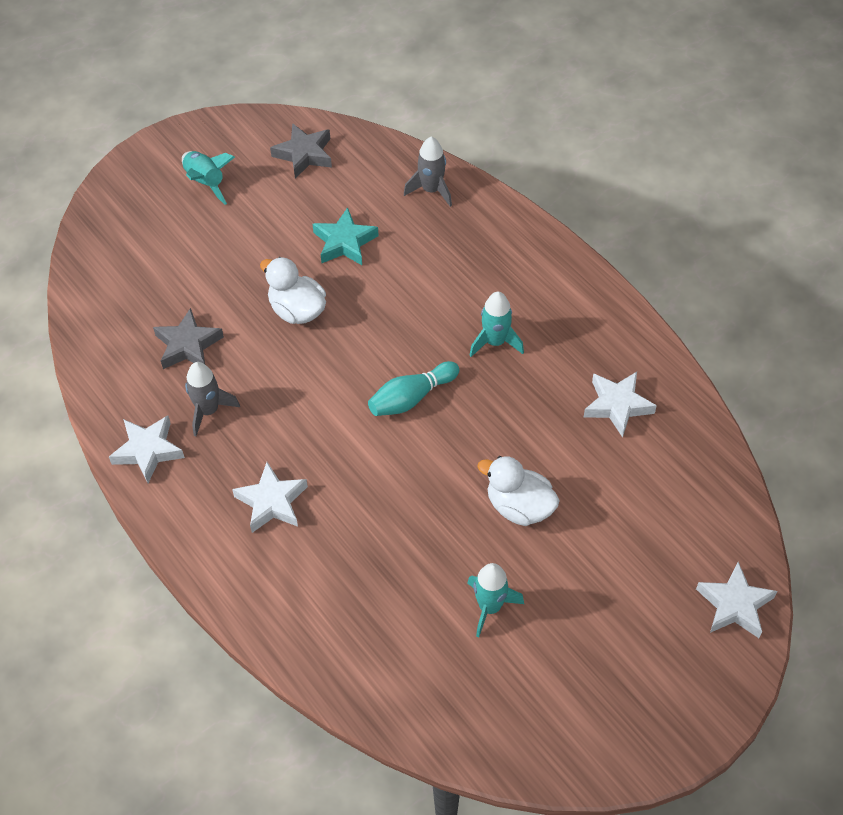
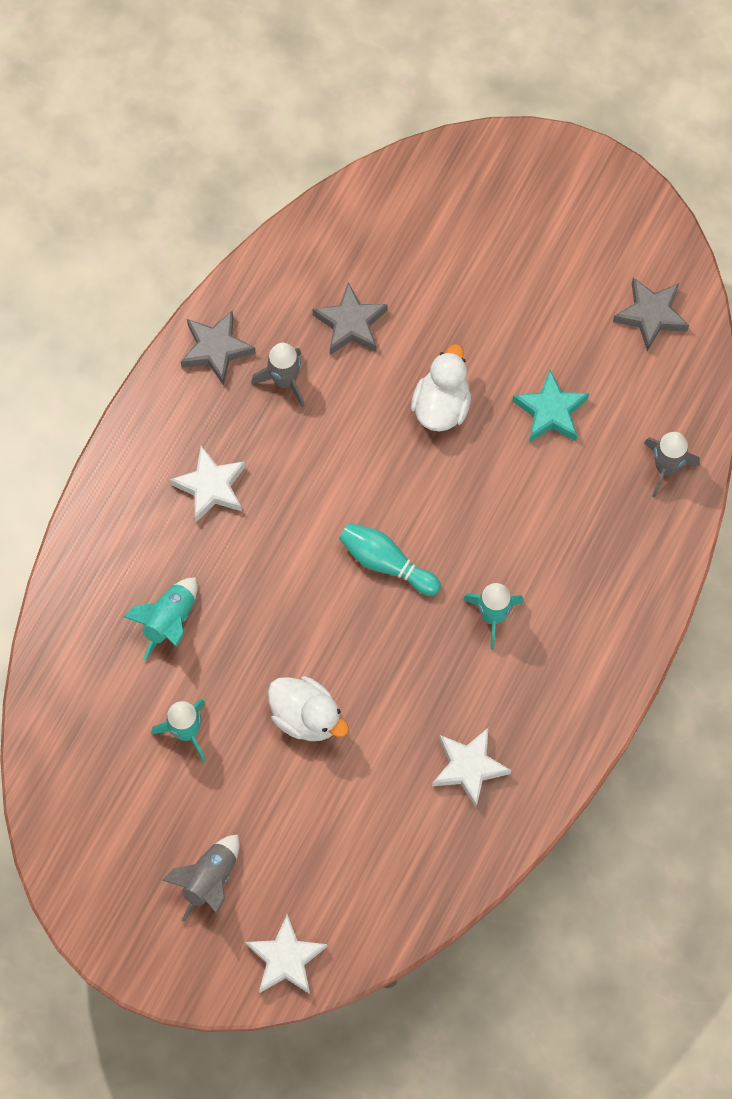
camera: 65 degrees right, 15 degrees up
white star [109,415,185,483] -> grey star [181,310,256,385]
turquoise rocket [182,151,235,205] -> turquoise rocket moved to [123,577,197,661]
white duck [477,456,560,526] -> white duck turned 120 degrees clockwise [268,676,349,741]
none -> grey rocket [162,834,239,922]

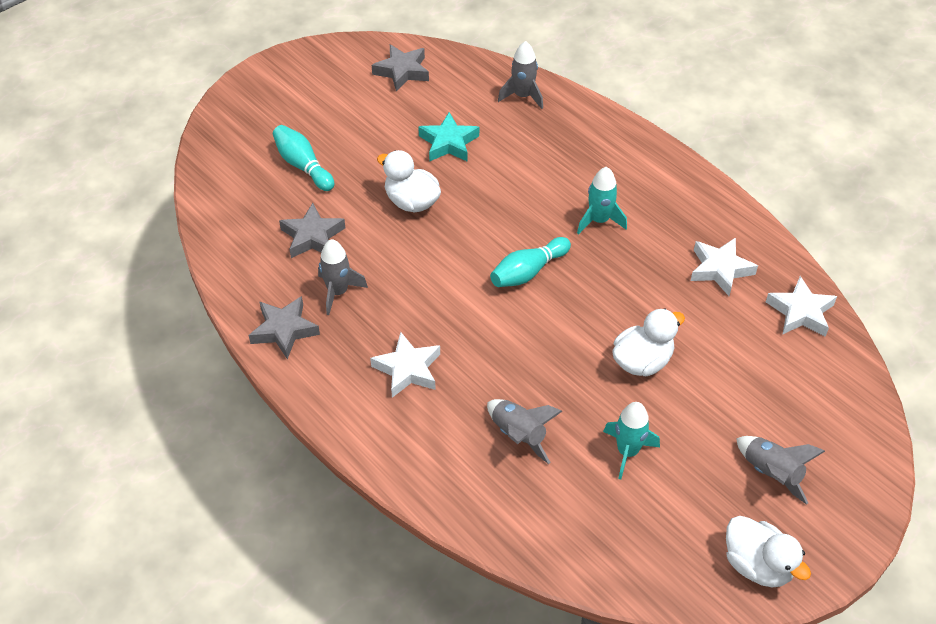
camera: 70 degrees left, 20 degrees down
turquoise rocket [123,577,197,661] -> grey rocket [487,399,563,464]
white star [245,914,327,994] -> white star moved to [766,276,837,337]
none -> turquoise bowling pin [273,125,334,191]
none -> white duck [726,516,811,588]

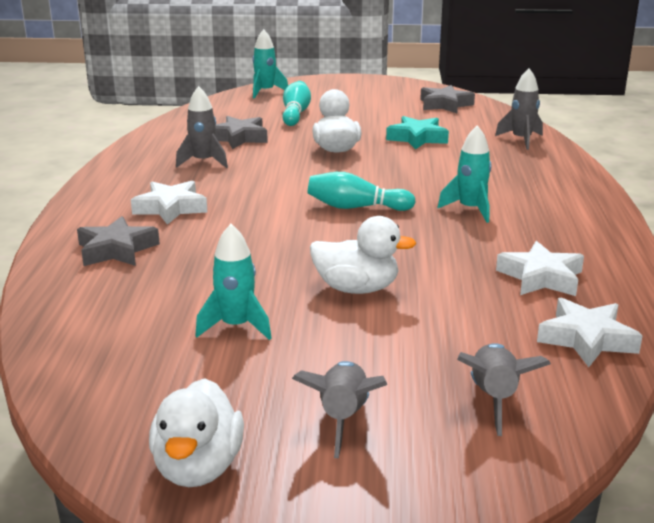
camera: 45 degrees right, 25 degrees down
grey star [249,296,320,359] -> grey star moved to [77,216,160,266]
grey rocket [487,399,563,464] -> grey rocket moved to [457,343,551,436]
none -> turquoise rocket [252,29,288,99]

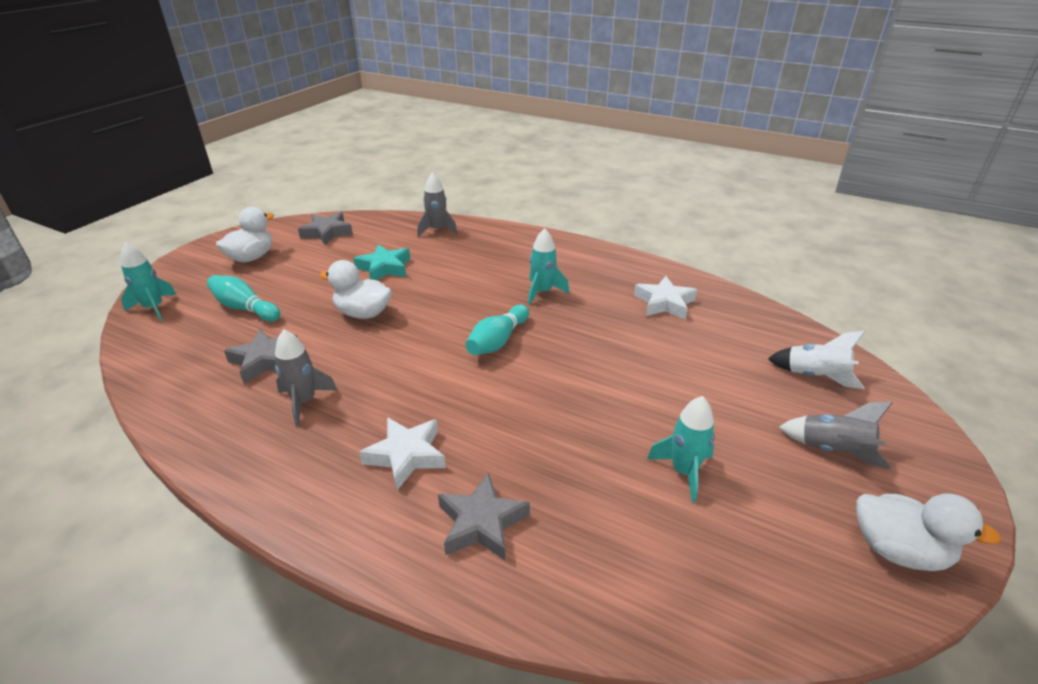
camera: 65 degrees left, 10 degrees up
white duck [310,216,417,294] -> white duck moved to [216,207,274,262]
grey rocket [457,343,551,436] -> white rocket [768,331,865,389]
white star [537,298,643,367] -> none

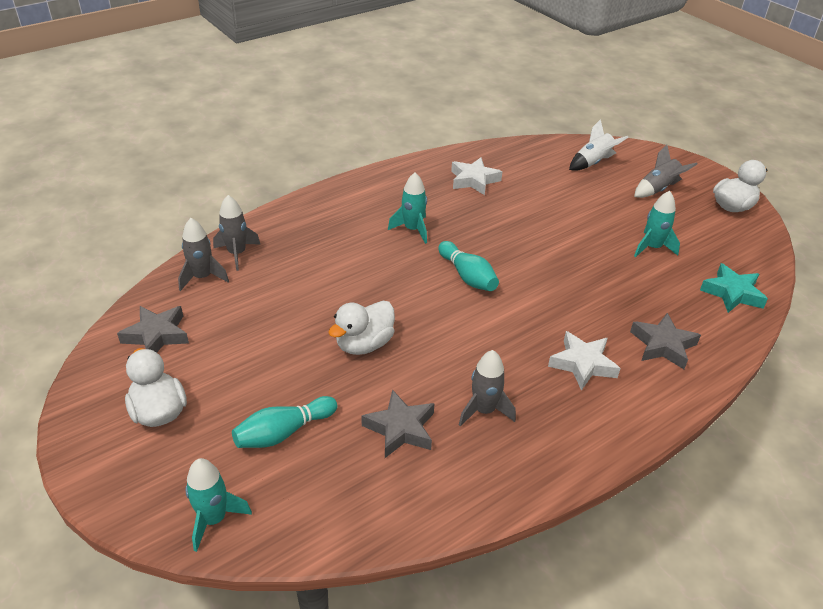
camera: 65 degrees left, 5 degrees up
turquoise star [353,244,410,280] -> turquoise star moved to [700,263,768,313]
none -> grey rocket [178,218,229,291]

